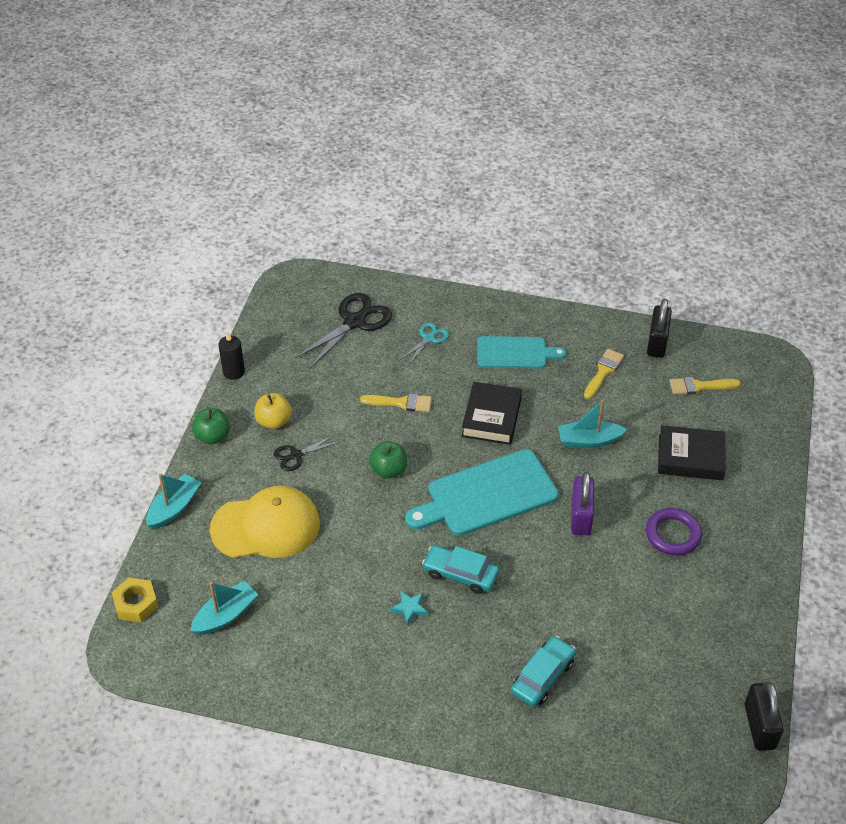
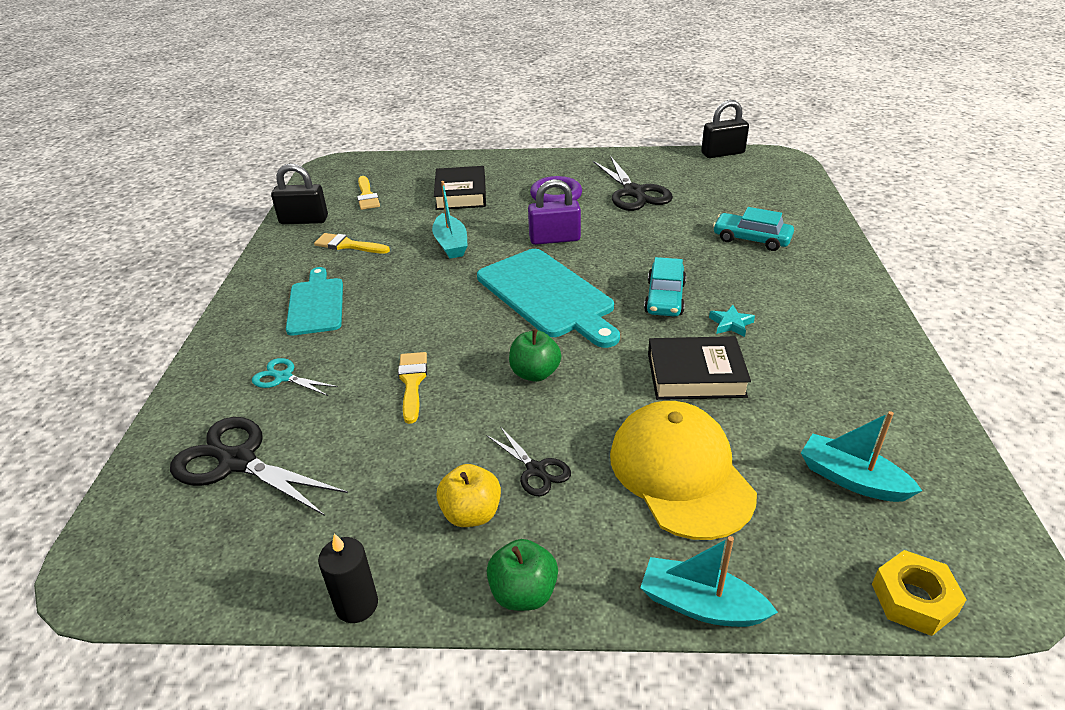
camera: 100 degrees left, 10 degrees down
black book [462,382,522,445] -> black book moved to [648,336,751,400]
none -> black scissors [593,156,673,211]

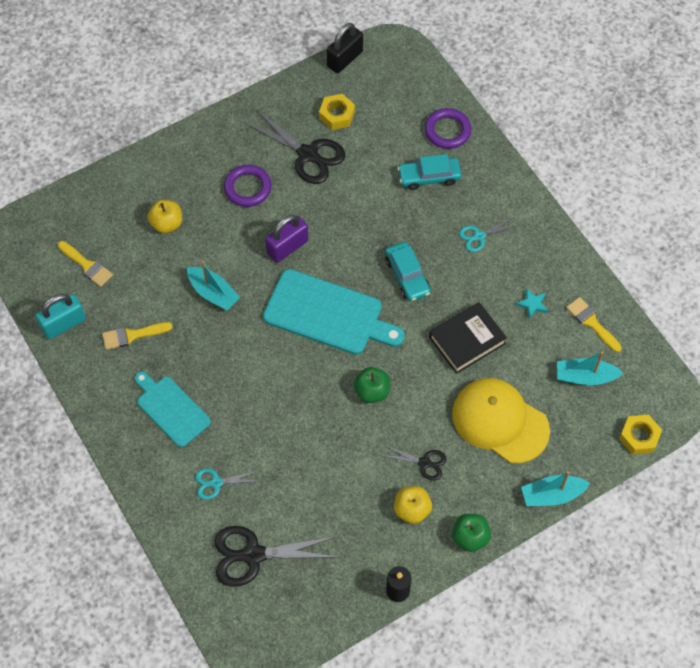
camera: 35 degrees left, 25 degrees up
black padlock [271,163,328,224] -> turquoise padlock [36,294,86,339]
yellow brush [398,352,427,424] -> yellow brush moved to [566,297,622,352]
black book [434,166,486,210] -> yellow apple [147,200,182,233]
turquoise star [709,305,755,337] -> turquoise star moved to [516,288,548,319]
none -> yellow nut [319,94,355,130]
none -> purple ring [425,108,471,149]
none -> turquoise scissors [459,218,519,252]

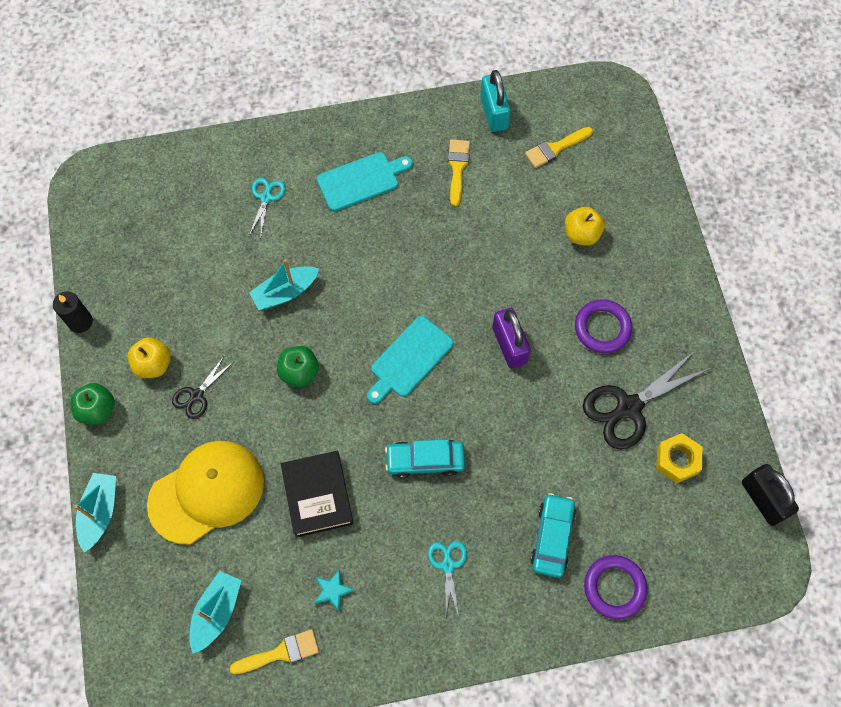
camera: 110 degrees right, 5 degrees up
turquoise boat [187,261,240,311] -> turquoise boat moved to [249,259,319,310]
black scissors [214,526,337,587] -> none
turquoise cutting board [263,269,405,355] -> turquoise cutting board [367,316,454,404], size x0.63
yellow nut [619,414,662,455] -> none

